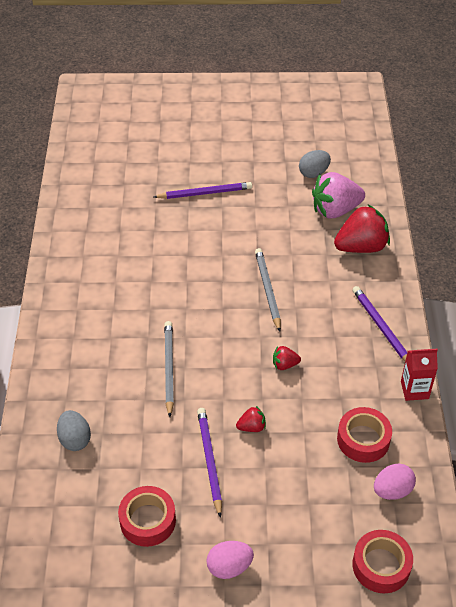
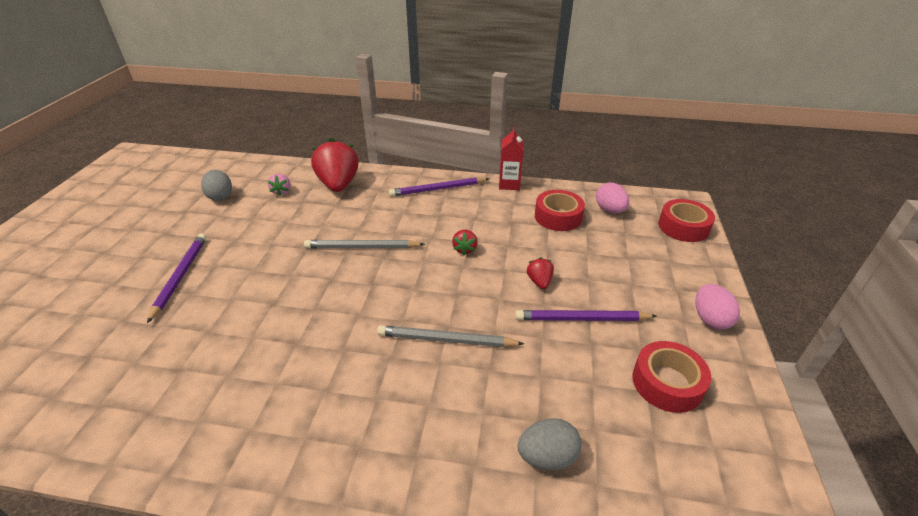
camera: 80 degrees left, 10 degrees down
pink strawberry [312,172,365,218] -> pink strawberry [268,173,291,196], size x0.46

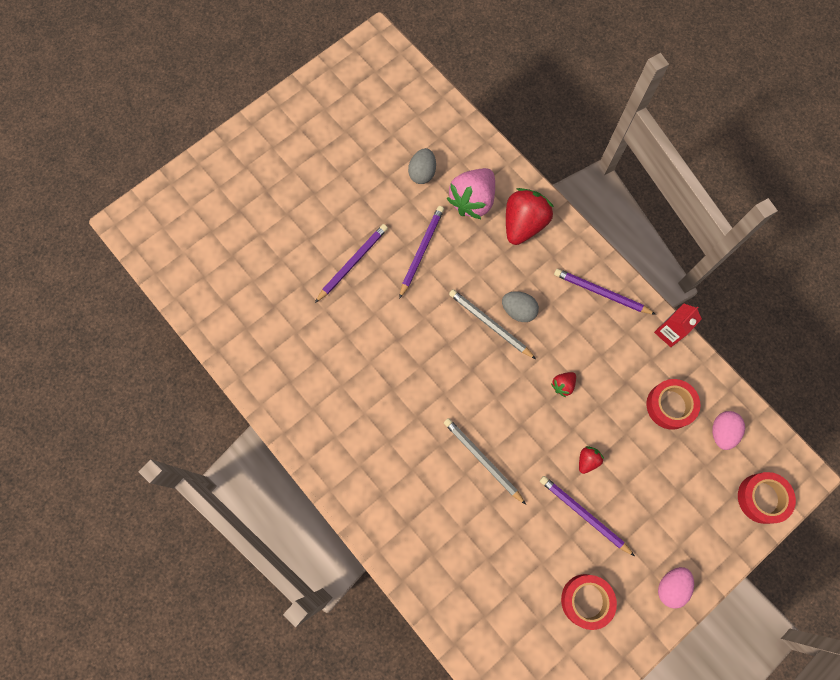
camera: 40 degrees right, 35 degrees up
pink strawberry [268,173,291,196] -> pink strawberry [446,168,495,219], size x2.16
grey egg [517,418,581,470] -> grey egg moved to [502,291,539,322]
none -> purple pencil [399,206,444,299]

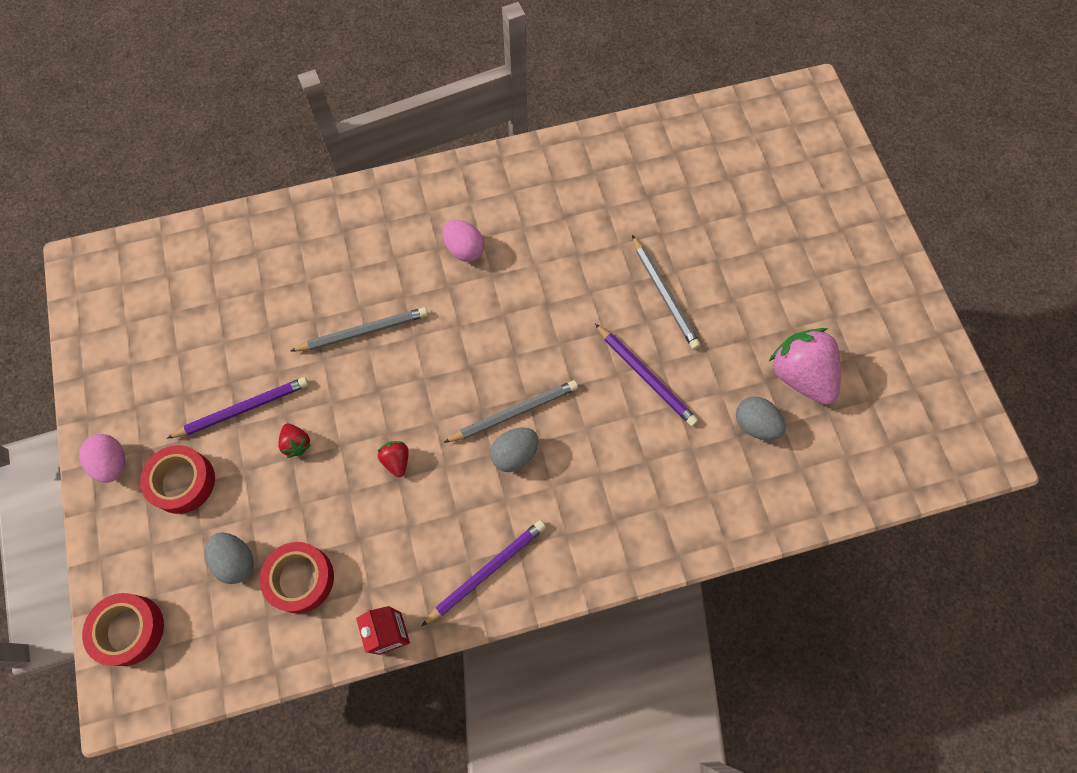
camera: 115 degrees right, 5 degrees down
purple pencil [315,224,388,303] -> grey pencil [632,235,700,349]
pink strawberry [446,168,495,219] -> pink strawberry moved to [769,328,841,405]
red strawberry [506,188,554,245] -> none
red tape [561,574,617,630] -> red tape moved to [140,445,215,514]
pink egg [712,411,745,450] -> pink egg moved to [443,220,484,262]
none -> grey egg [205,532,254,584]

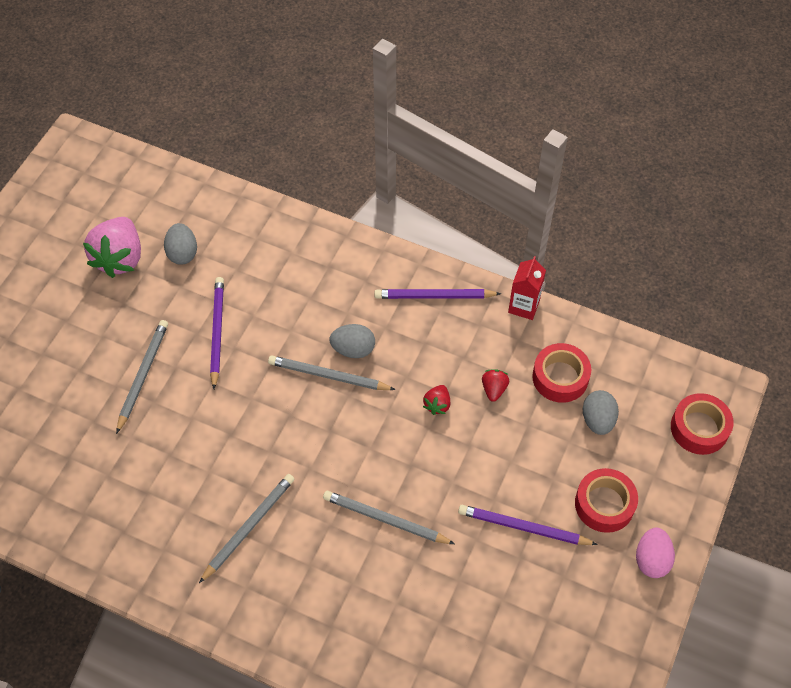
camera: 140 degrees left, 10 degrees down
red strawberry [278,424,311,458] -> red strawberry moved to [482,369,509,402]
pink egg [443,220,484,262] -> grey pencil [199,474,294,583]

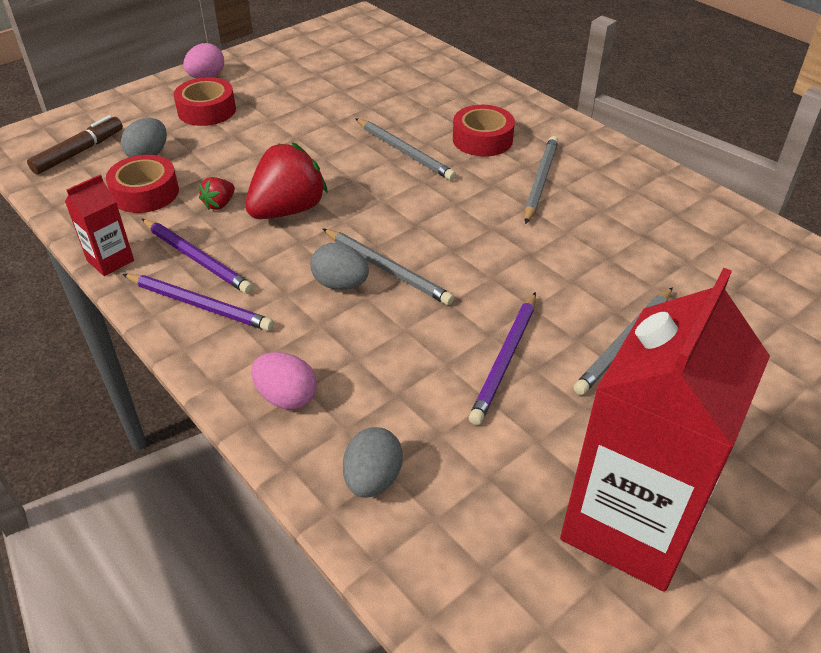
camera: 155 degrees left, 15 degrees down
pink strawberry [83,217,141,278] -> red carton [560,268,770,592]
grey egg [164,223,197,265] -> grey egg moved to [343,427,403,498]
grey pencil [199,474,294,583] -> grey pencil turned 135 degrees clockwise [525,136,558,224]
red strawberry [423,385,450,415] -> red strawberry [245,142,328,219], size x2.16
purple pencil [458,505,598,545] -> purple pencil moved to [142,219,253,294]
red tape [671,393,734,455] -> red tape moved to [453,105,515,157]
none -> brown marker [27,115,123,175]
none -> pink egg [251,352,317,410]

